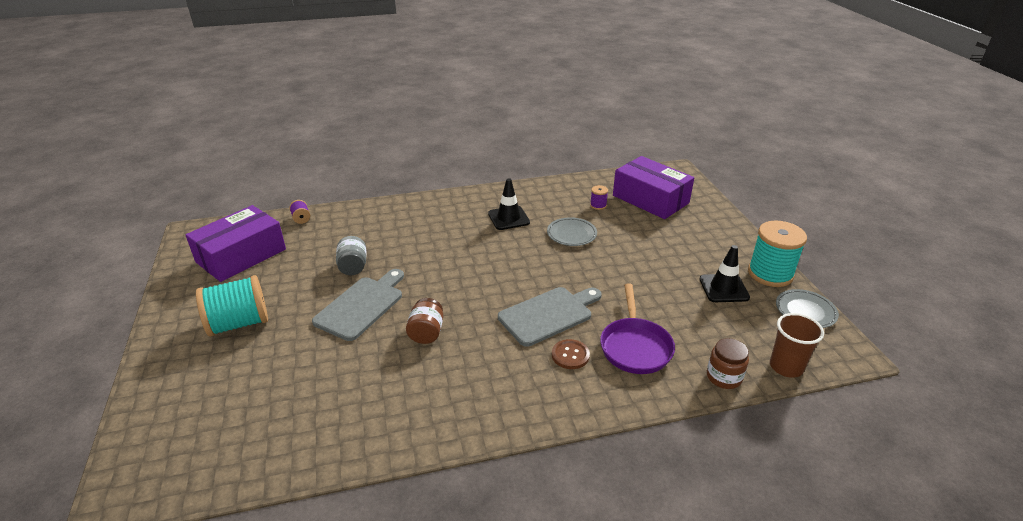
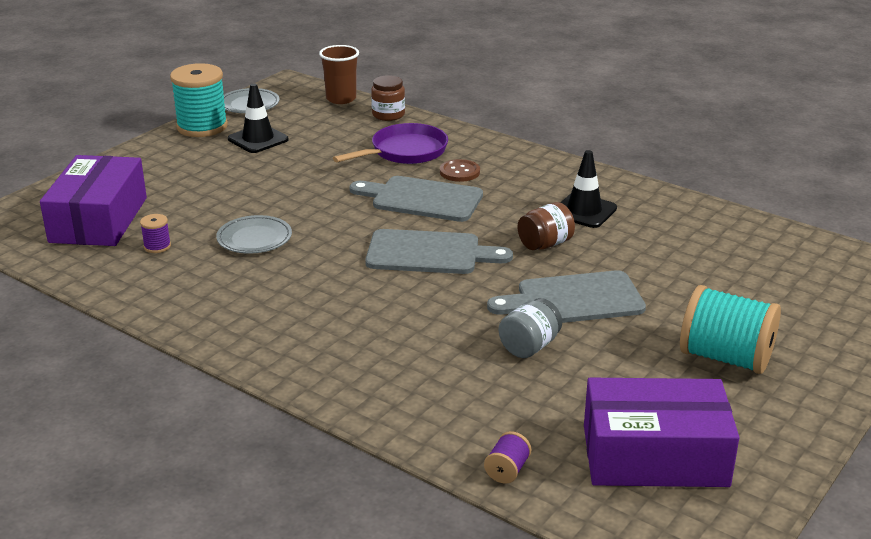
camera: 130 degrees left, 5 degrees down
black traffic cone [488,178,530,230] -> black traffic cone moved to [560,150,617,228]
none -> grey cutting board [365,229,513,274]

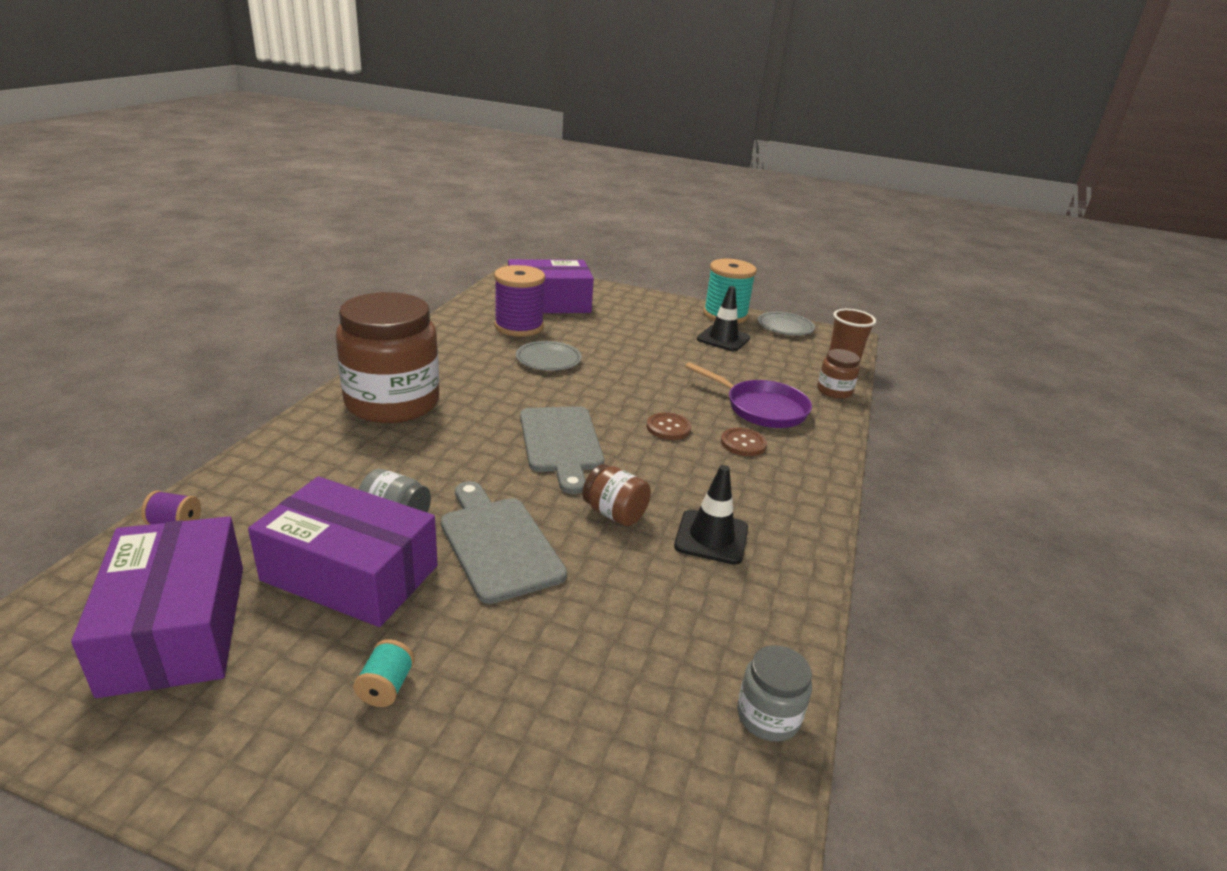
camera: 70 degrees right, 0 degrees up
purple spool [140,214,171,253] -> purple spool [494,265,545,337], size x2.28
grey cutting board [349,176,483,222] -> brown button [647,412,691,440]
turquoise spool [680,285,781,374] -> turquoise spool [353,639,415,707], size x0.44
none -> purple box [248,476,438,627]
none -> brown jar [336,292,439,423]
none -> grey jar [737,645,812,742]

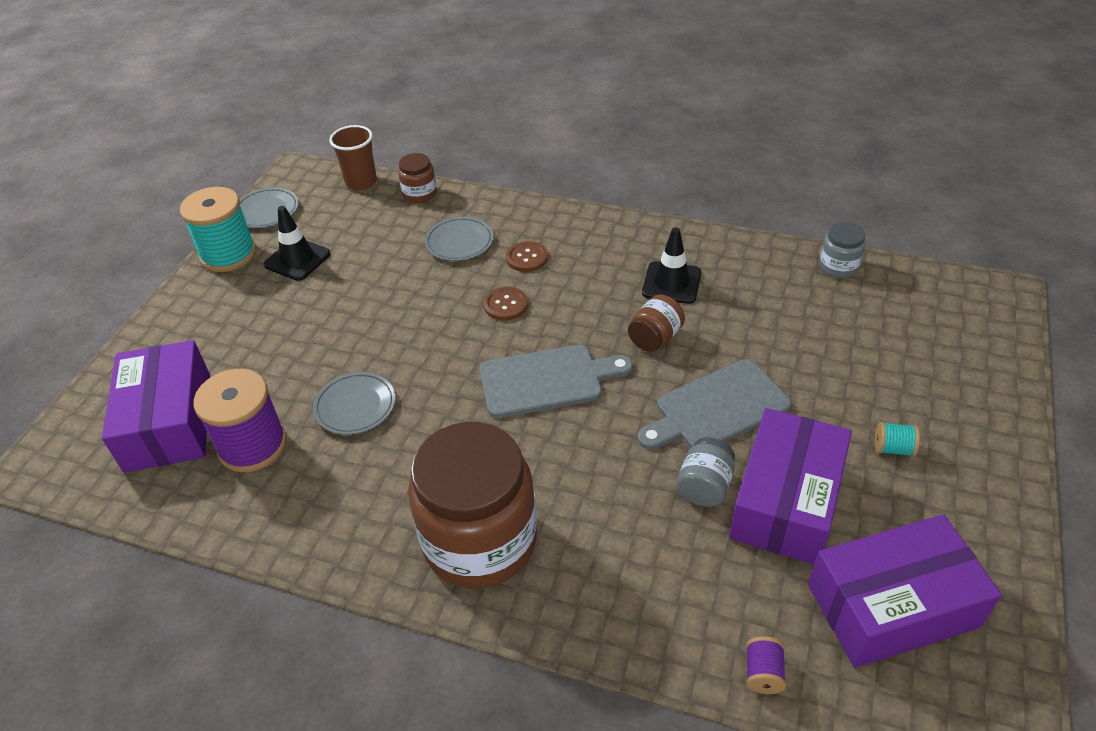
camera: 85 degrees left, 15 degrees up
purple pan [685,362,812,428] -> grey plate [425,217,493,261]

